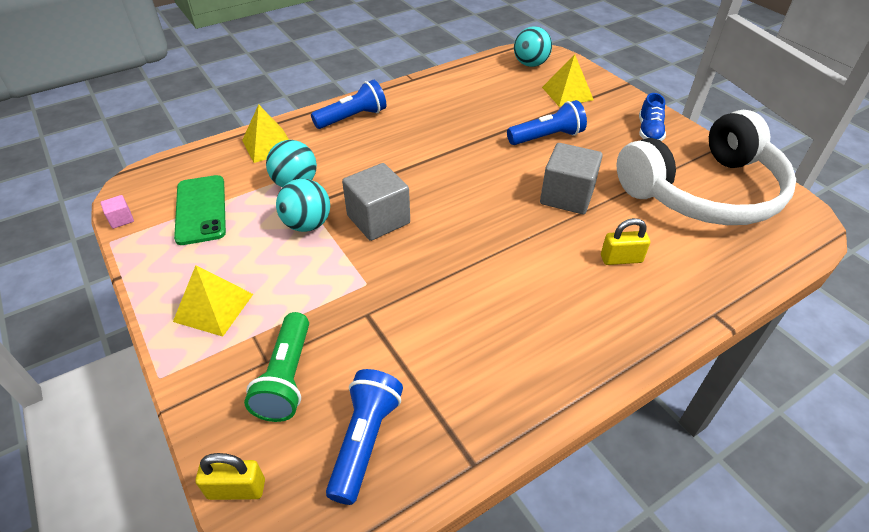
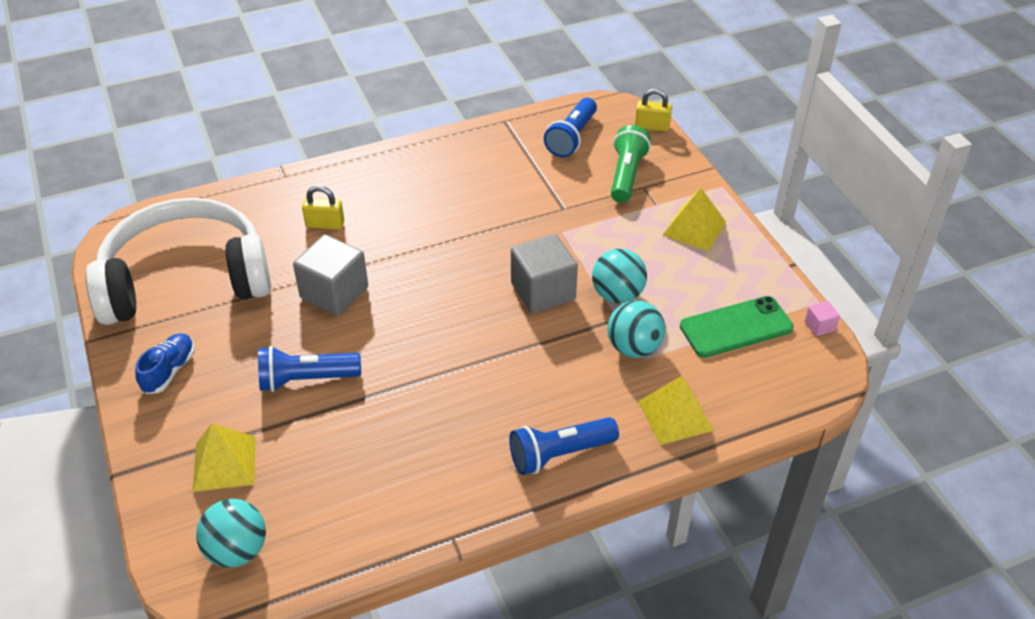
camera: 170 degrees left, 0 degrees up
green phone [174,175,226,245] -> green phone turned 75 degrees clockwise [680,296,794,358]

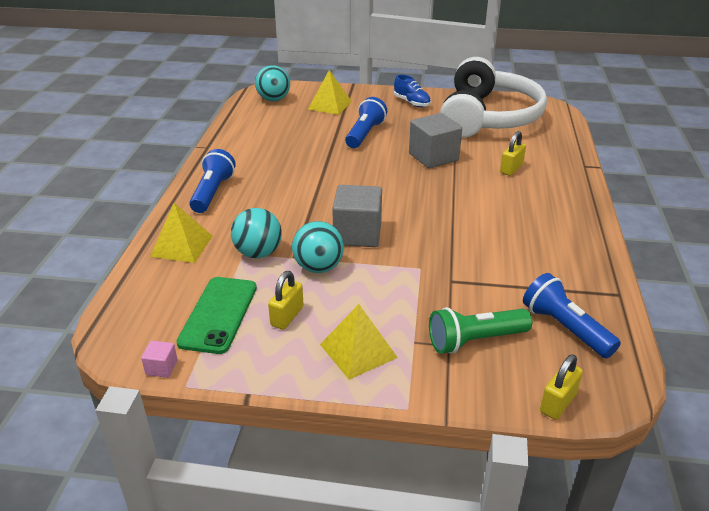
camera: 120 degrees right, 10 degrees down
green flashlight [611,125,651,203] -> green flashlight turned 120 degrees clockwise [429,307,532,354]
none -> yellow padlock [268,271,304,330]

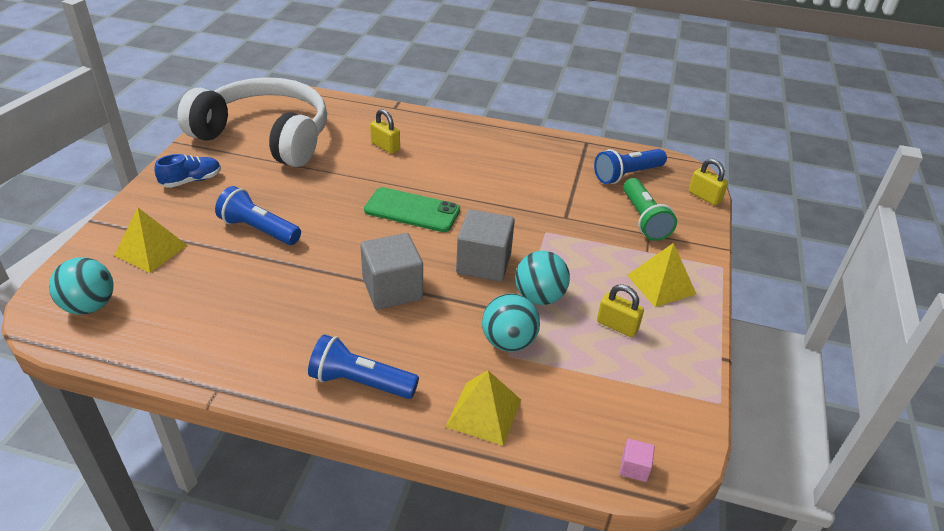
camera: 85 degrees left, 5 degrees up
pink cube [141,341,178,378] -> pink cube moved to [620,439,655,482]
green phone [176,277,257,354] -> green phone moved to [364,187,460,232]
grey cube [409,113,462,168] -> grey cube moved to [360,233,423,310]

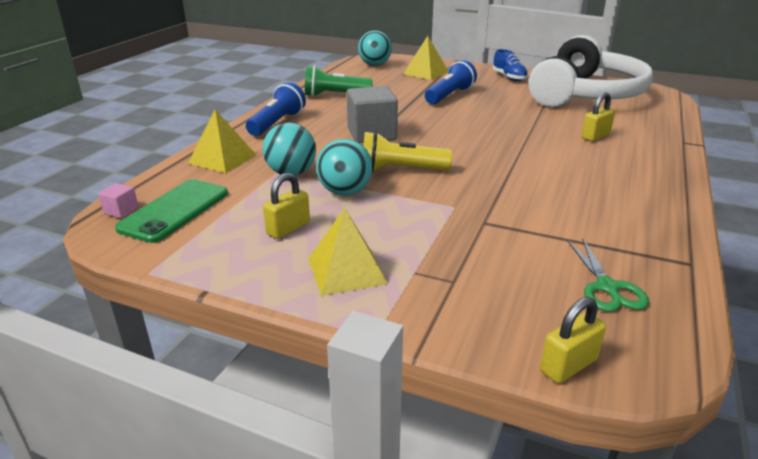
camera: 100 degrees right, 10 degrees down
green phone [364,187,460,232] -> green phone moved to [115,179,228,243]
grey cube [456,210,515,282] -> yellow flashlight [363,131,452,172]
blue flashlight [594,149,667,184] -> green scissors [567,238,649,312]
green flashlight [623,178,677,241] -> green flashlight moved to [305,65,373,97]

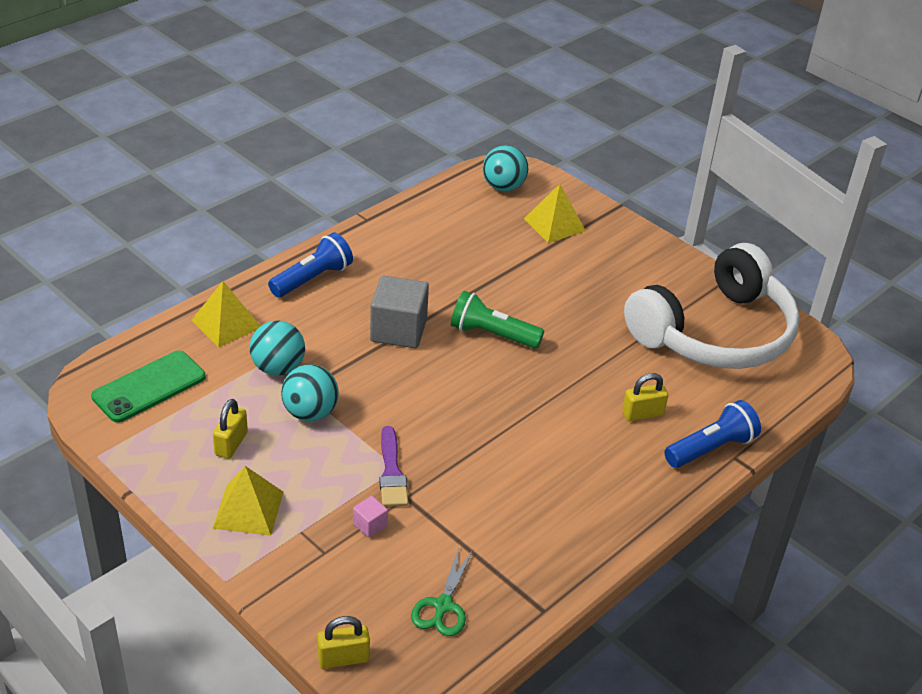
camera: 20 degrees right, 10 degrees up
pink cube [98,183,139,218] -> pink cube moved to [353,496,388,538]
yellow padlock [263,173,310,239] -> yellow padlock turned 45 degrees counterclockwise [213,399,248,459]
green flashlight [305,65,373,97] -> green flashlight moved to [451,291,544,349]
yellow flashlight [363,131,452,172] -> none
blue flashlight [425,60,477,104] -> blue flashlight moved to [664,400,761,468]
blue shoe [493,49,528,81] -> none
none -> purple brush [379,426,408,507]

